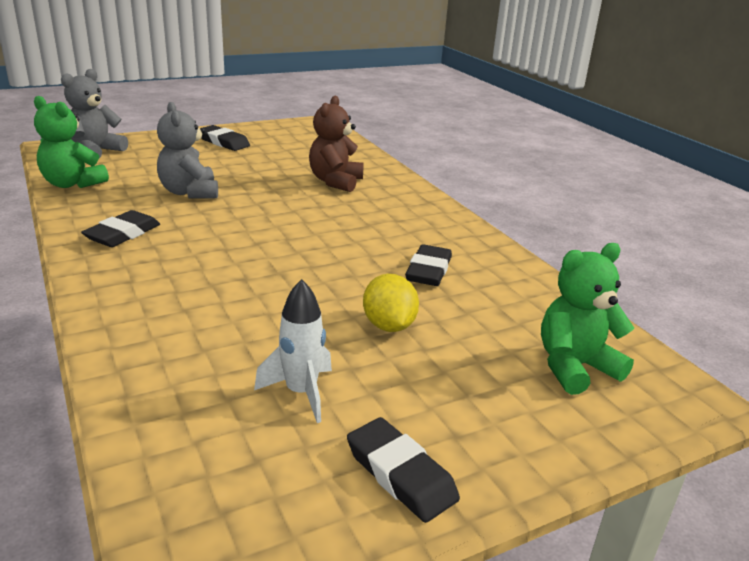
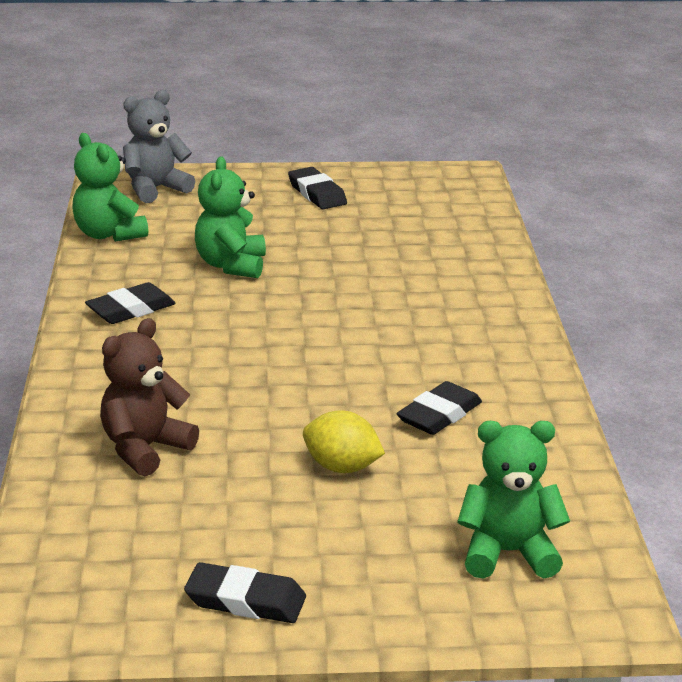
camera: 25 degrees right, 0 degrees up
grey teddy bear [157,102,218,199] -> green teddy bear [195,156,266,278]
white rocket [254,279,332,423] -> none
brown teddy bear [309,96,364,192] -> brown teddy bear moved to [100,318,199,476]
black eraser [347,417,460,523] -> black eraser turned 60 degrees counterclockwise [184,562,306,623]
yellow lemon [363,274,419,332] -> yellow lemon turned 75 degrees counterclockwise [303,410,385,473]

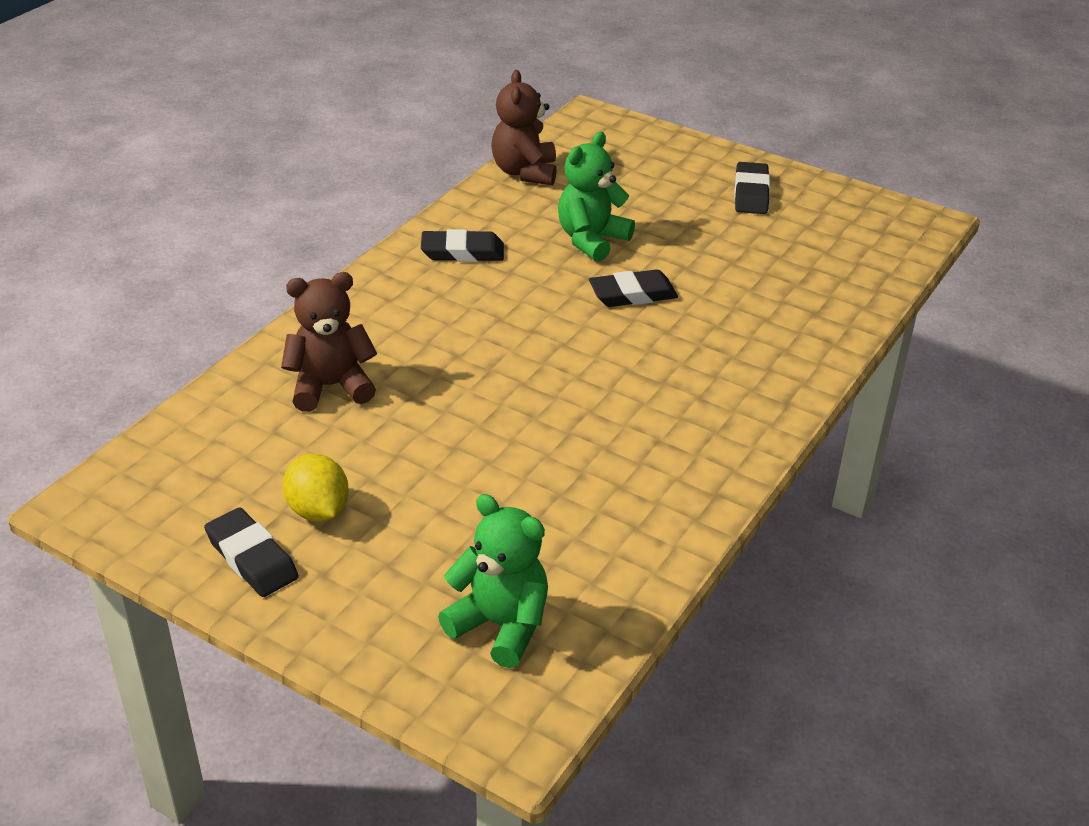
camera: 35 degrees right, 10 degrees up
green teddy bear [72,133,148,242] -> brown teddy bear [491,70,557,185]
grey teddy bear [123,90,195,203] -> none
yellow lemon [303,410,385,473] -> yellow lemon moved to [283,454,349,522]
black eraser [397,381,482,435] -> black eraser moved to [589,269,678,307]

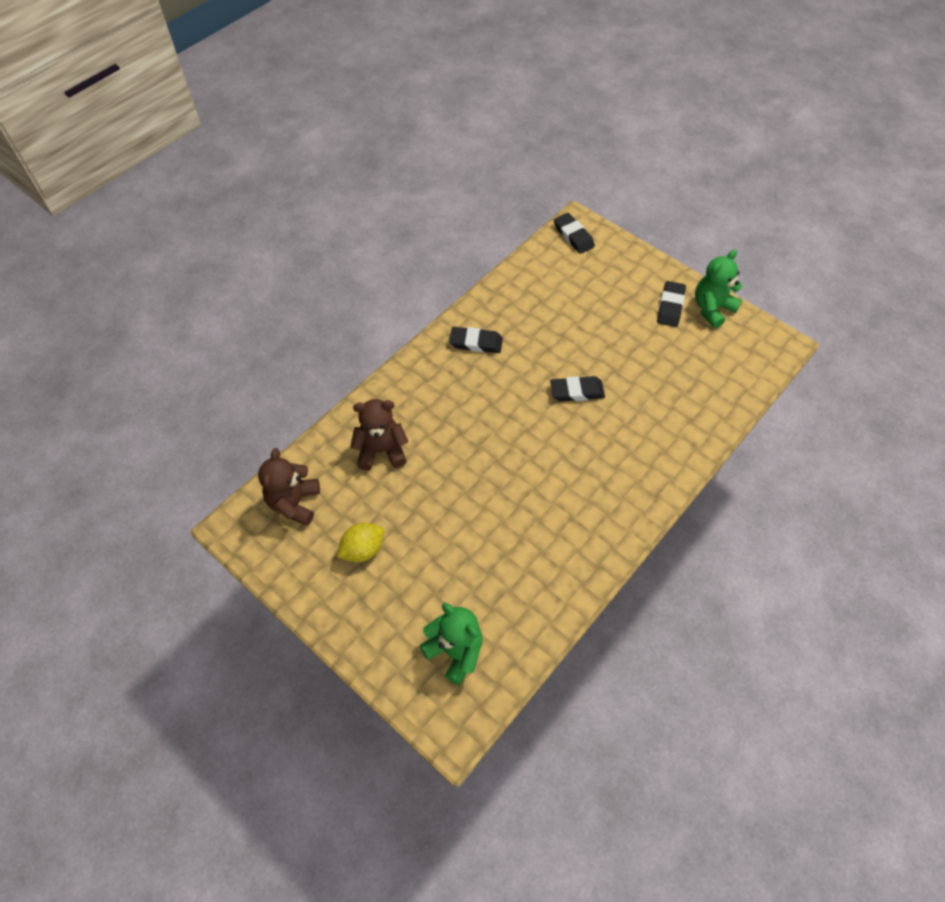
camera: 10 degrees right, 20 degrees up
black eraser [204,508,299,597] -> black eraser moved to [554,213,595,254]
yellow lemon [283,454,349,522] -> yellow lemon turned 75 degrees clockwise [337,523,384,562]
brown teddy bear [491,70,557,185] -> brown teddy bear moved to [258,448,320,526]
green teddy bear [558,132,635,262] -> green teddy bear moved to [695,250,742,328]

